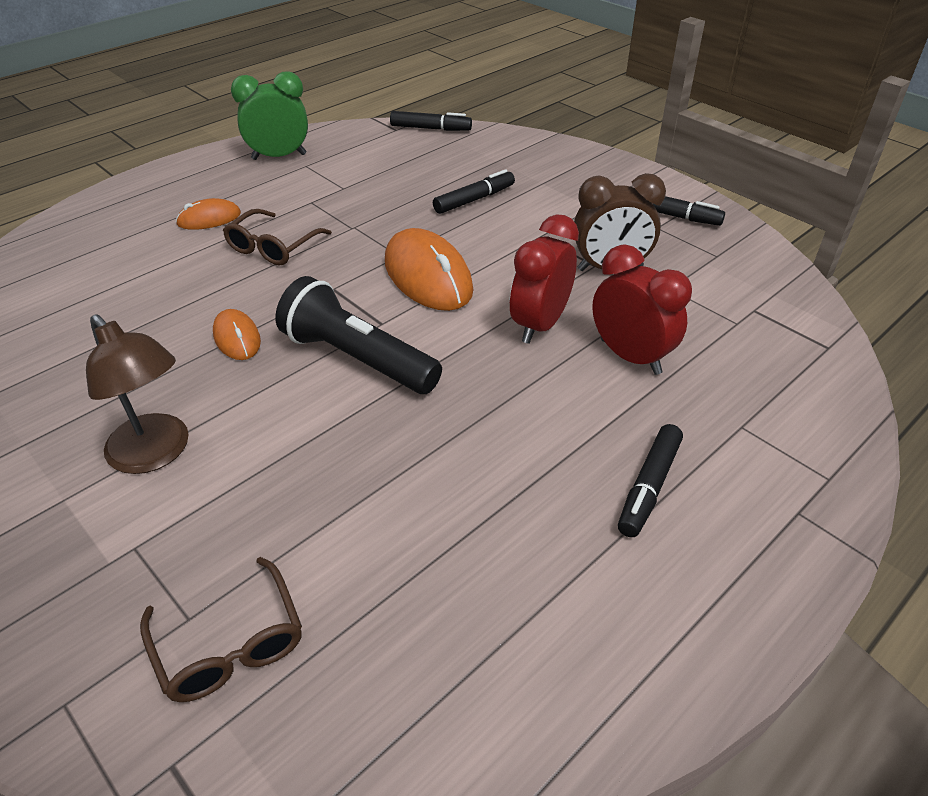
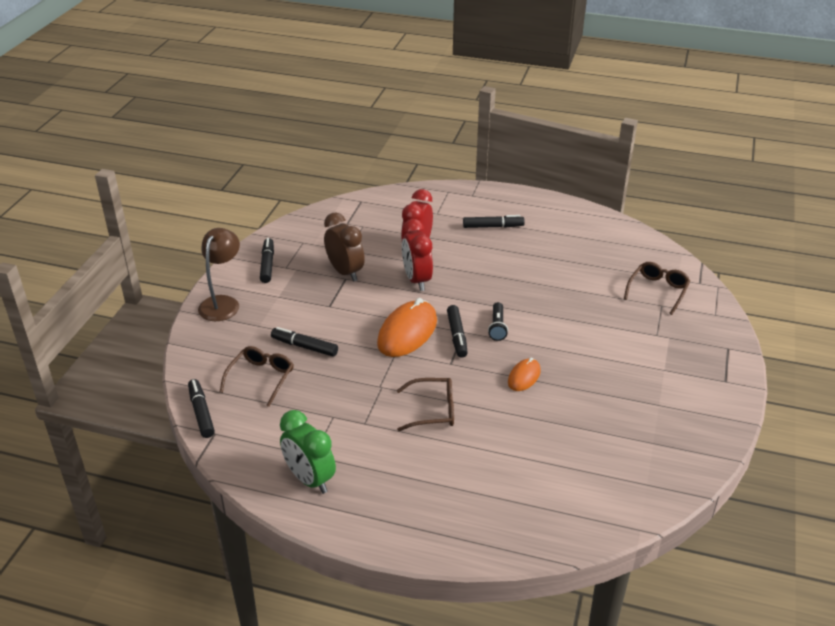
camera: 120 degrees left, 5 degrees down
brown lamp [86,314,189,474] -> brown lamp moved to [198,228,240,321]
orange mouse [176,198,241,230] -> none
black flashlight [275,276,442,394] -> black flashlight [488,302,508,341], size x0.50
red clock [510,214,579,344] -> red clock turned 75 degrees clockwise [402,219,433,291]
none -> brown glasses [220,346,294,407]
none -> black marker [447,305,468,358]

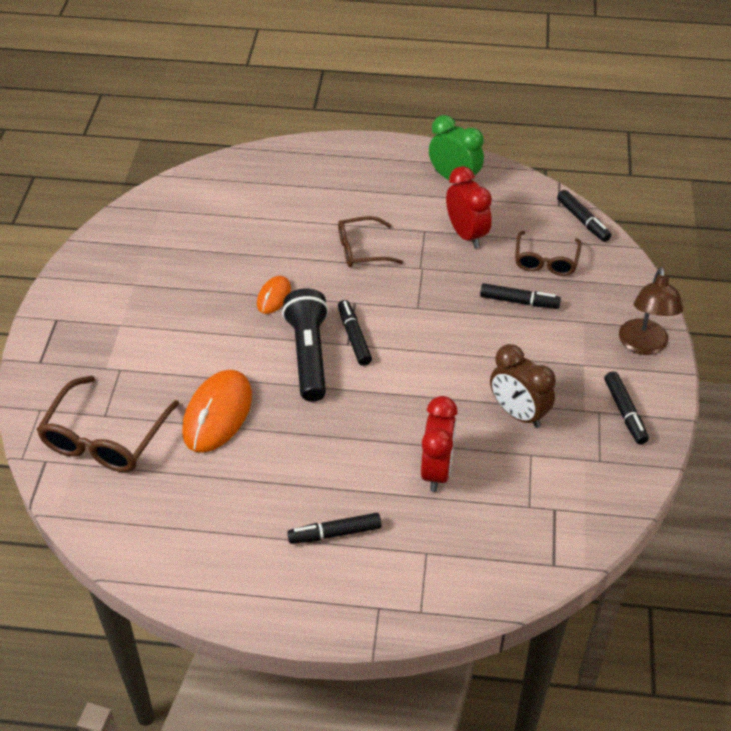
camera: 170 degrees right, 10 degrees up
orange mouse [377,298,437,357] -> orange mouse moved to [182,370,252,453]
red clock [402,219,433,291] -> red clock moved to [446,166,492,248]
black flashlight [488,302,508,341] -> black flashlight [282,288,329,402], size x1.99
brown glasses [624,262,690,315] -> brown glasses [36,376,179,472], size x1.57

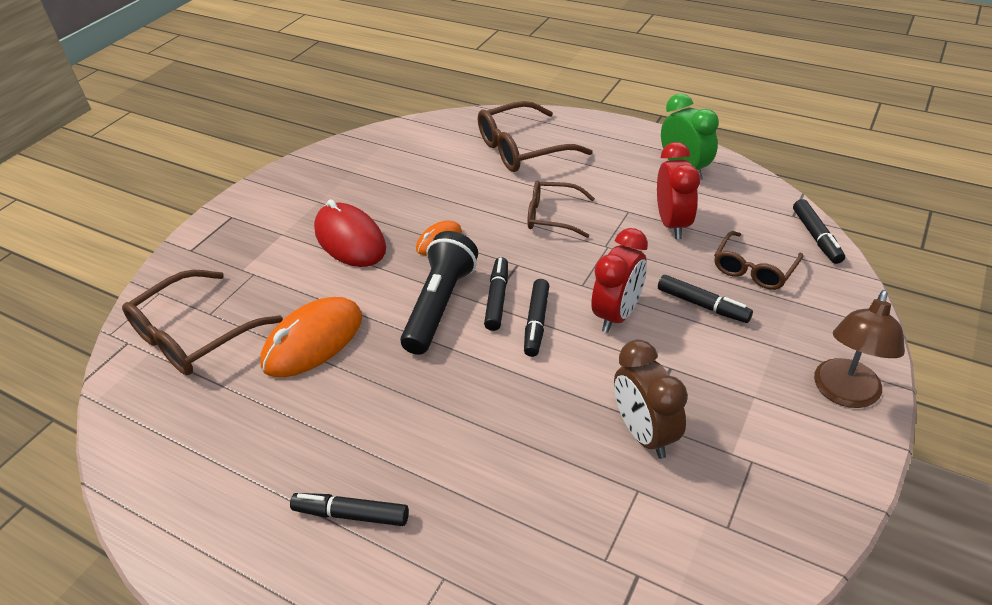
camera: 25 degrees right, 5 degrees down
red clock [421,396,458,492] -> red clock moved to [591,228,648,333]
black marker [604,371,649,444] -> black marker moved to [524,279,549,357]
none -> red mouse [314,199,386,267]
none -> brown glasses [478,101,593,172]

